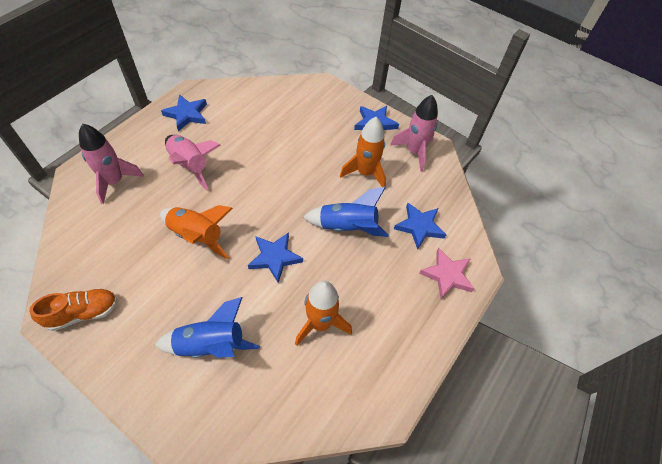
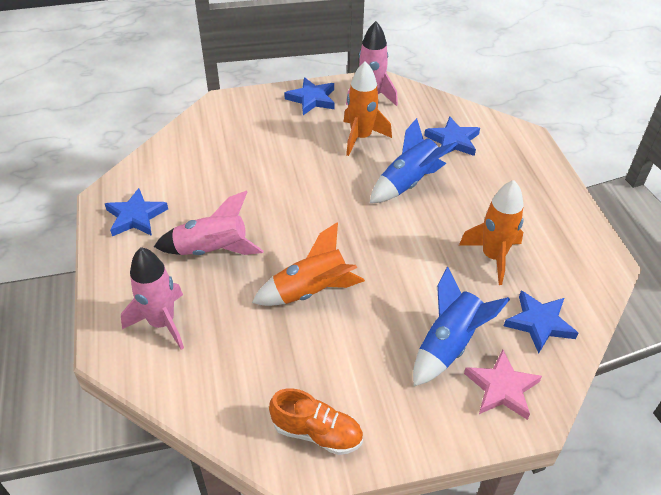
camera: 45 degrees left, 10 degrees down
orange shoe [29,288,118,331] -> orange shoe turned 90 degrees clockwise [269,388,363,455]
blue star [248,232,303,283] -> blue star moved to [504,290,578,354]
pink star [419,248,475,299] -> pink star moved to [464,349,542,420]

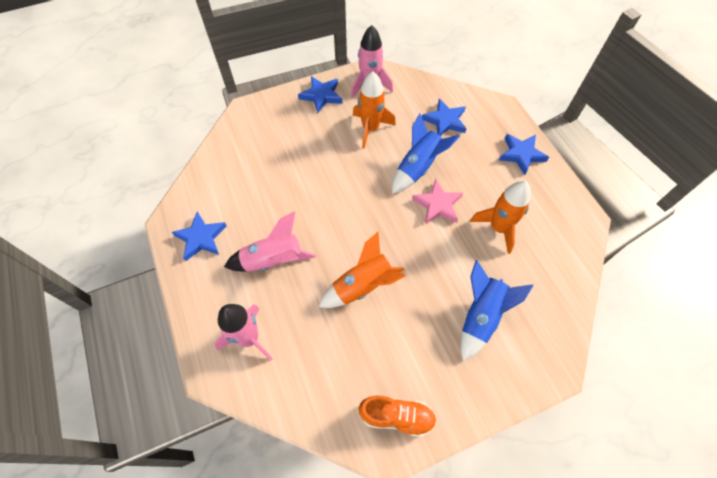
camera: 10 degrees left, 15 degrees up
pink star [464,349,542,420] -> pink star moved to [412,179,463,224]
blue star [504,290,578,354] -> blue star moved to [499,134,549,175]

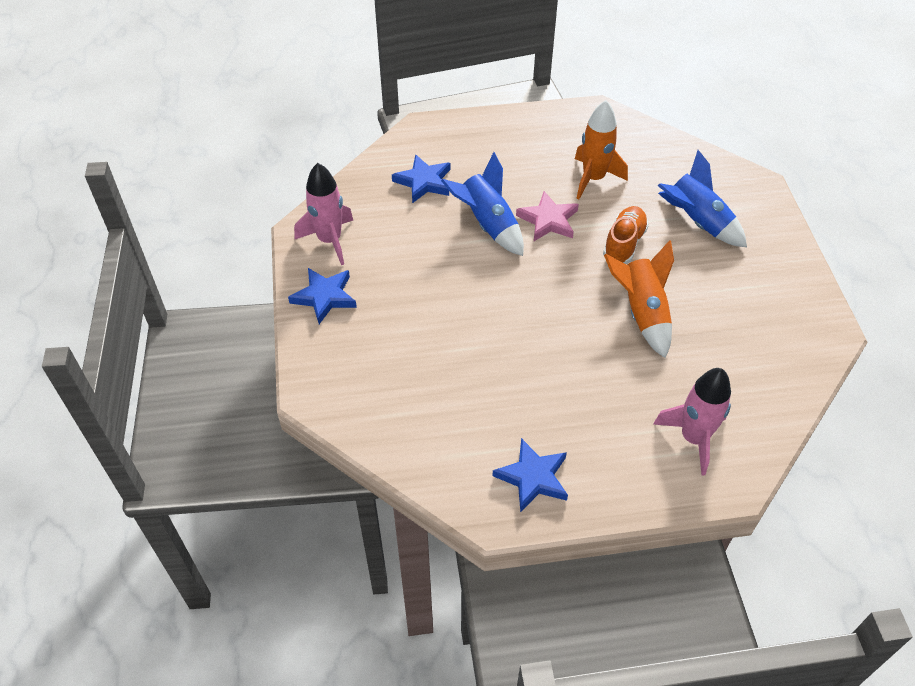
camera: 75 degrees left, 10 degrees down
pink rocket [224,211,317,272] -> none
orange rocket [353,71,396,149] -> none
orange shoe [358,396,437,437] -> orange shoe moved to [603,206,649,264]
blue star [499,134,549,175] -> none

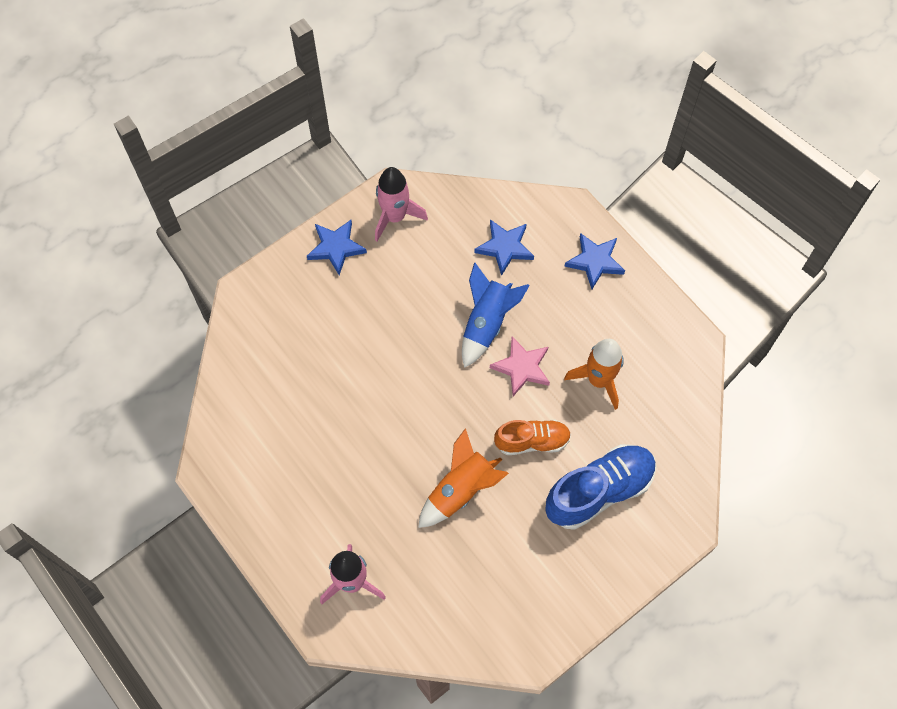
camera: 60 degrees right, 15 degrees up
blue star [492,438,568,512] -> blue star moved to [564,233,625,289]
blue rocket [658,150,747,247] -> blue shoe [546,444,657,530]

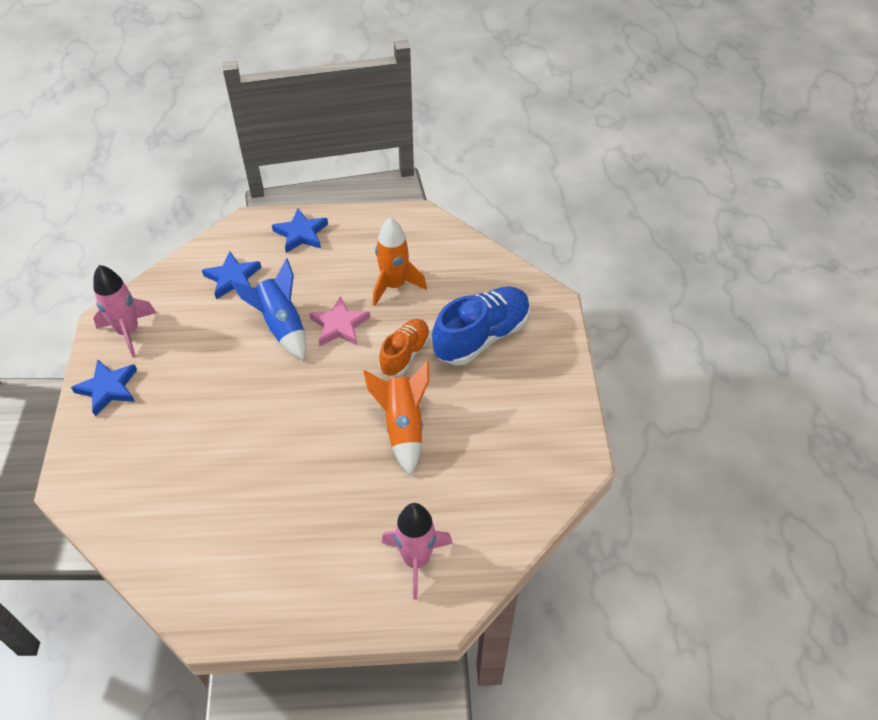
camera: 55 degrees left, 15 degrees down
blue shoe [546,444,657,530] -> blue shoe turned 45 degrees clockwise [432,286,530,365]

